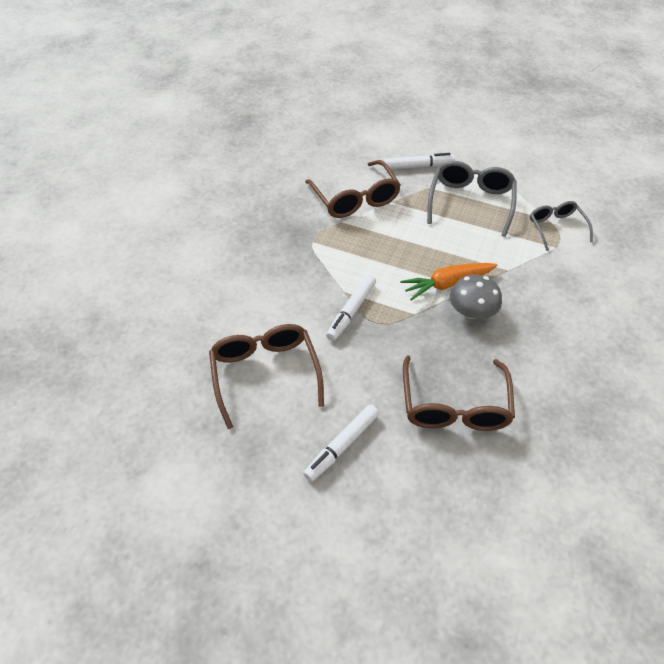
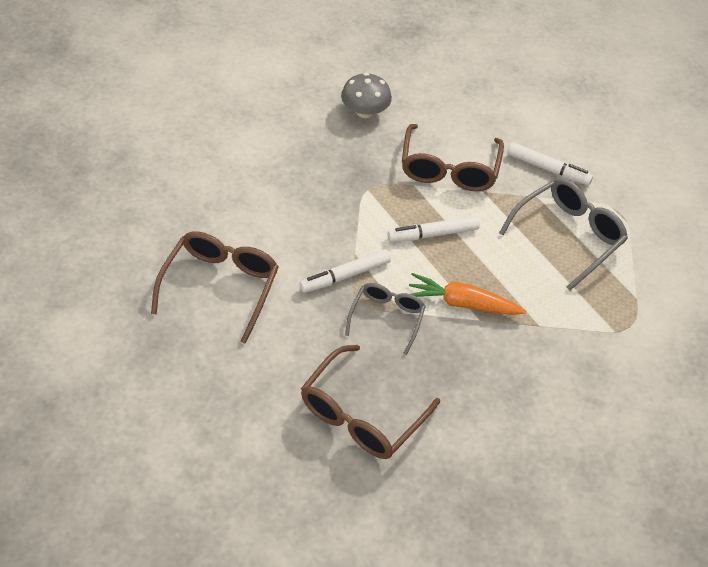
camera: 30 degrees right, 0 degrees up
white marker [303,404,379,482] -> white marker moved to [388,216,480,242]
grey mushroom [450,274,502,319] -> grey mushroom moved to [341,73,392,118]
grey glasses [530,201,593,251] -> grey glasses moved to [345,283,426,355]

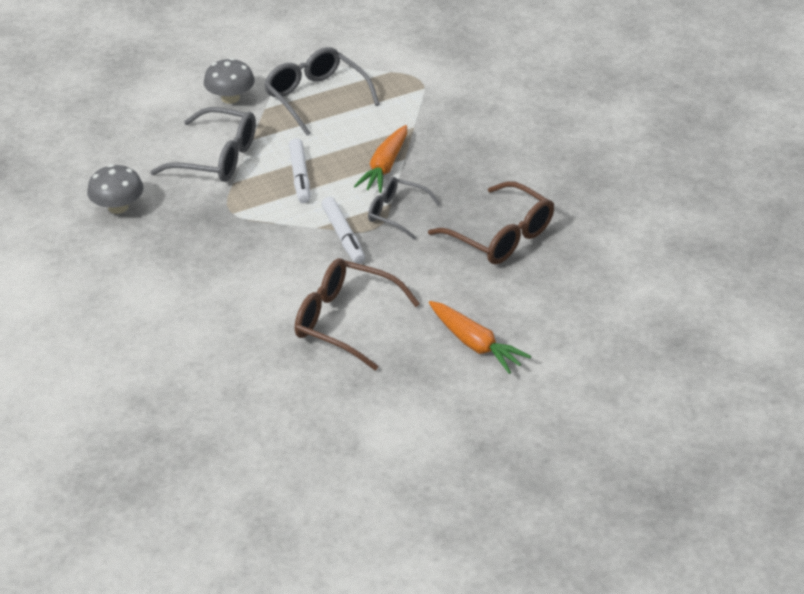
camera: 80 degrees left, 10 degrees down
brown glasses [402,124,504,191] -> grey glasses [150,107,256,182]
white marker [507,142,593,185] -> grey mushroom [203,58,255,104]
none -> orange carrot [429,301,531,374]

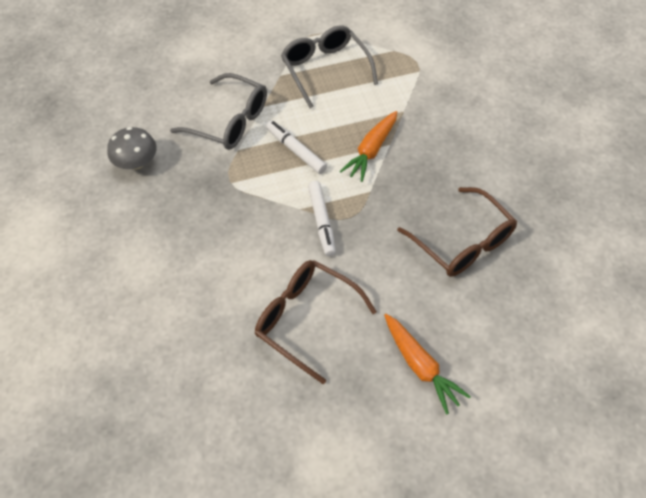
camera: 10 degrees right, 15 degrees up
grey mushroom [203,58,255,104] -> none
white marker [289,138,310,203] -> white marker turned 135 degrees clockwise [266,121,327,174]
grey glasses [368,177,441,240] -> none

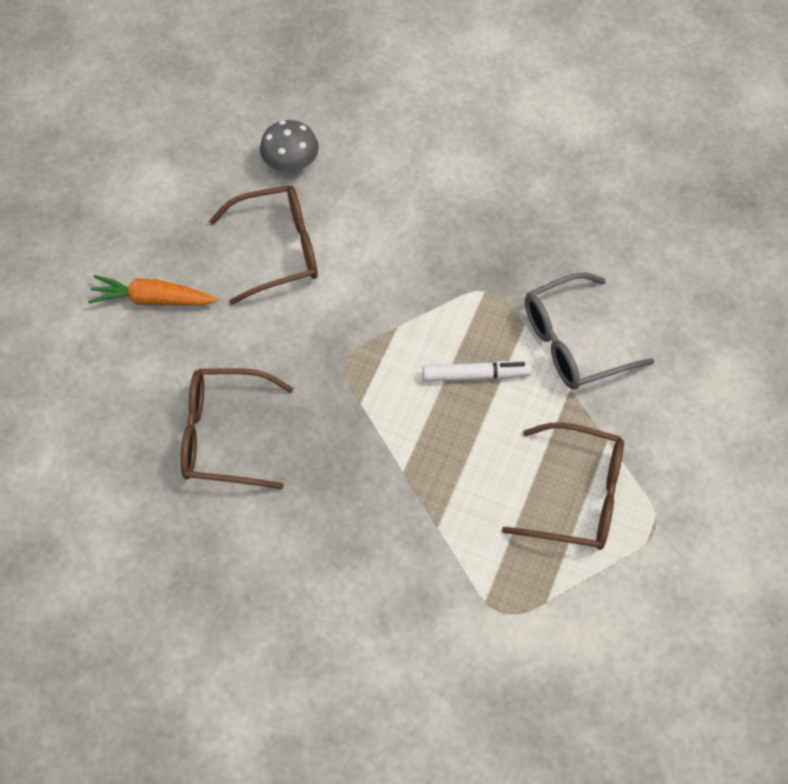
camera: 130 degrees right, 5 degrees up
grey mushroom [107,127,157,169] -> grey mushroom moved to [260,120,319,172]
grey glasses [281,25,378,108] -> brown glasses [502,422,624,550]
white marker [308,181,336,256] -> none
orange carrot [340,111,397,182] -> none

